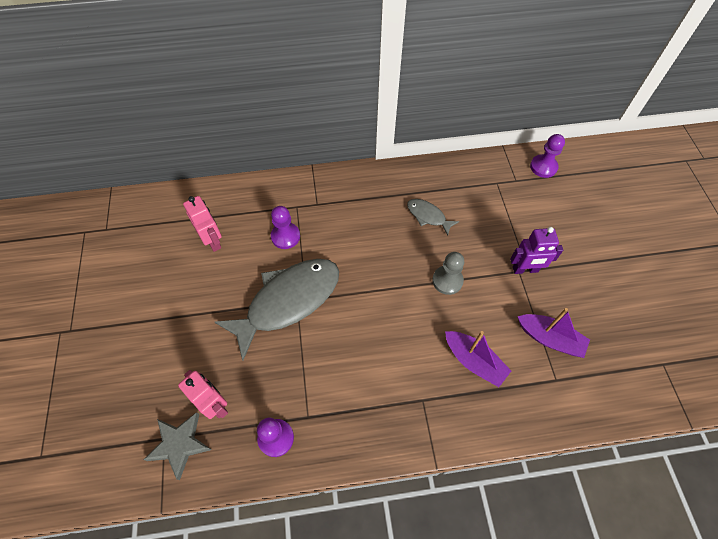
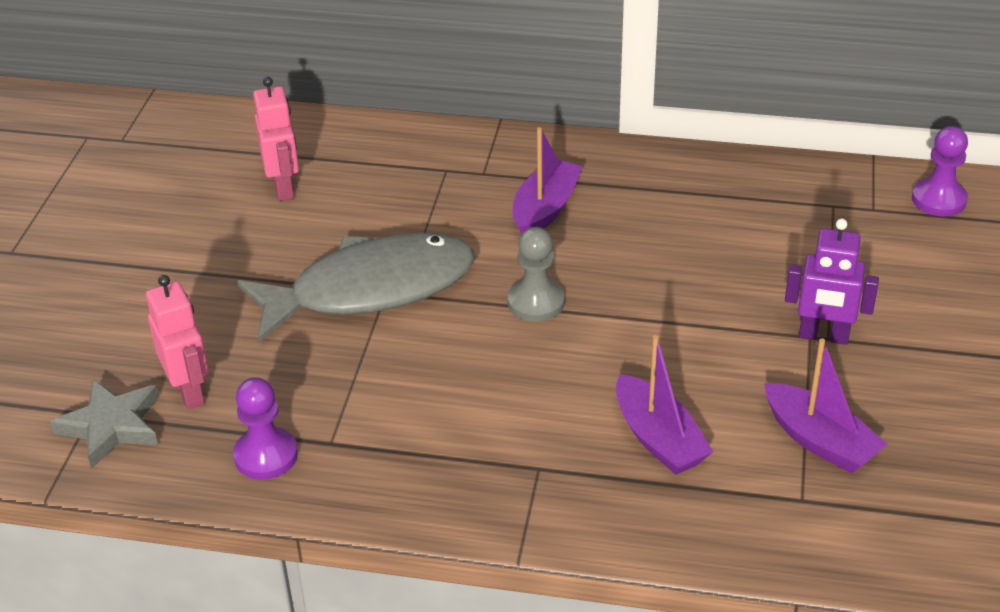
camera: 20 degrees right, 20 degrees down
purple pawn [271,206,300,249] -> none
grey fish [407,199,459,236] -> none
grey pawn [432,252,464,295] -> grey pawn moved to [507,227,565,322]
none -> purple boat [513,127,583,234]

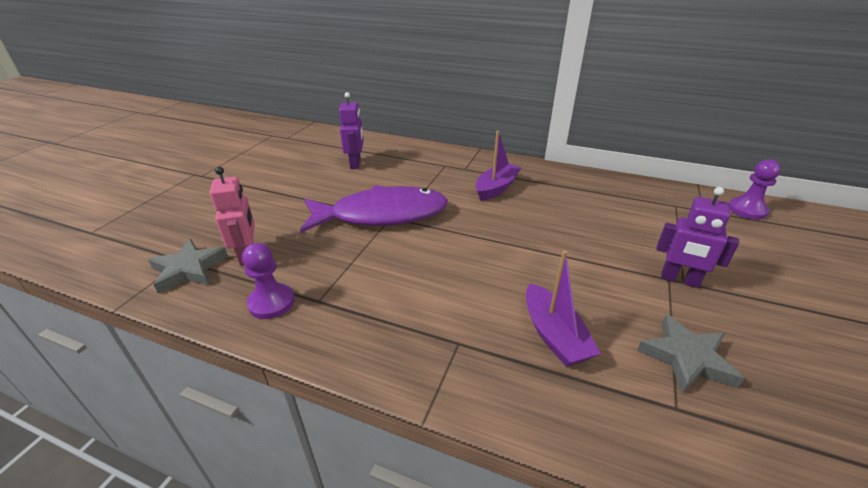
camera: 10 degrees right, 5 degrees down
grey fish [237,233,475,342] -> purple fish [300,185,448,233]
pink robot [253,77,299,201] -> purple robot [339,92,364,169]
grey pawn [507,227,565,322] -> none
purple boat [764,338,887,473] -> grey star [637,314,745,394]

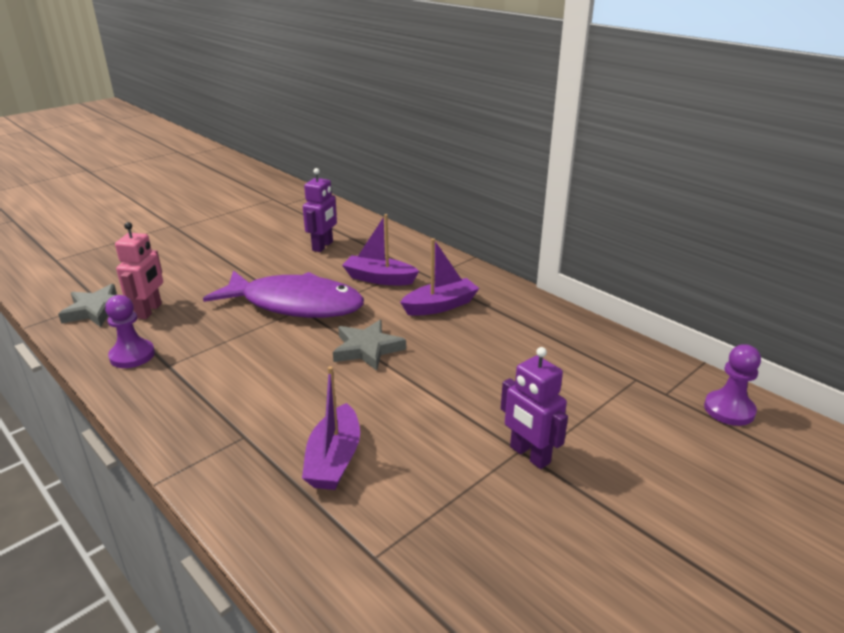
camera: 25 degrees right, 5 degrees down
grey star [637,314,745,394] -> grey star moved to [333,320,406,371]
none -> purple boat [342,214,419,285]

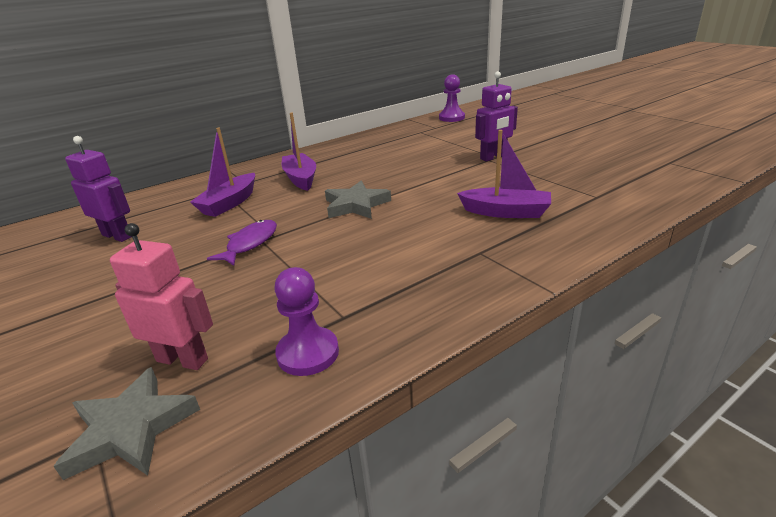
camera: 80 degrees left, 0 degrees up
purple fish [203,270,364,318] -> purple fish [207,220,277,266], size x0.46

